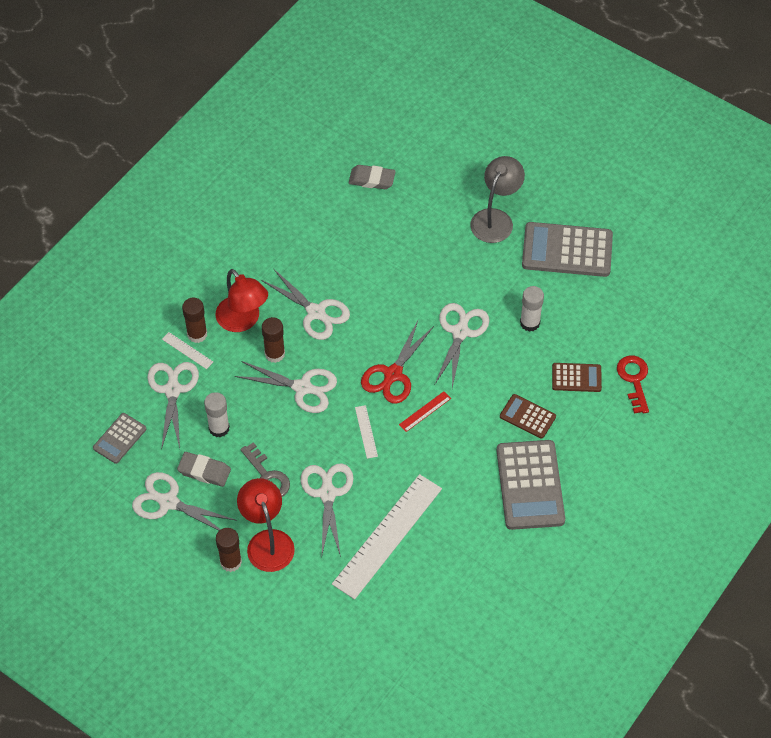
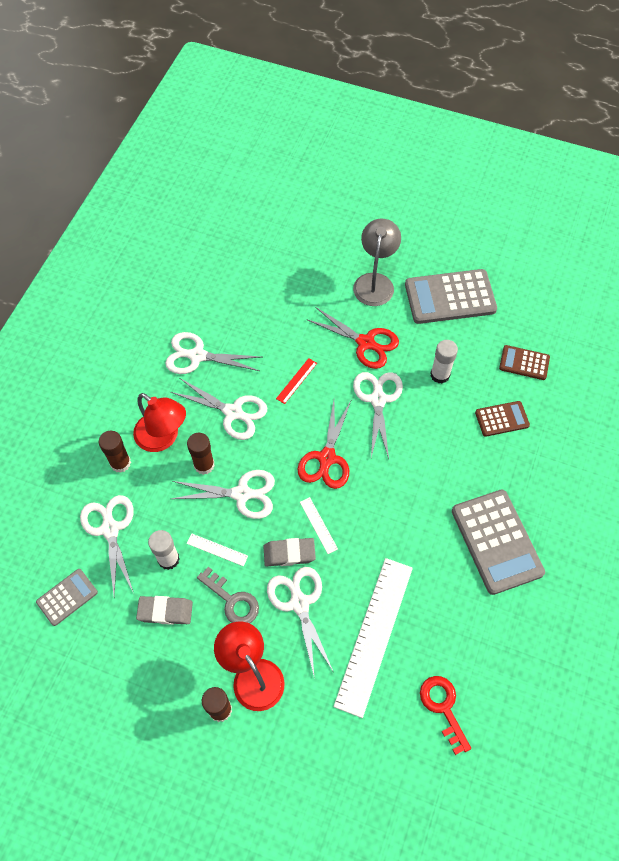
camera: 15 degrees left, 5 degrees up
grey calculator [93,413,146,464] -> grey calculator turned 150 degrees counterclockwise [36,569,98,626]
white scissors [132,472,237,531] -> white scissors moved to [165,332,261,374]
white ruler [162,332,213,369] -> white ruler moved to [186,533,248,566]
grey eraser [348,165,396,189] -> grey eraser moved to [263,538,316,566]
red ruler [399,391,451,432] -> red ruler moved to [276,358,317,404]
brown calculator [500,394,556,439] -> brown calculator moved to [499,345,550,380]
red key [617,356,649,414] -> red key moved to [420,676,471,755]
none -> red scissors [308,307,399,369]

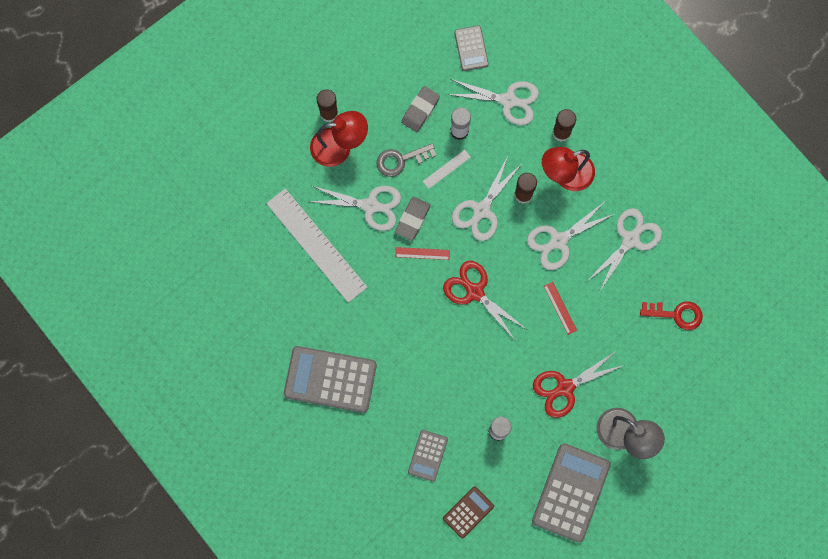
camera: 120 degrees right, 15 degrees up
white ruler [300,497,338,554] -> red ruler [395,247,450,260]
white scissors [353,372,403,459] -> none
red key [420,676,471,755] -> red key moved to [640,301,703,330]
brown calculator [475,401,530,437] -> grey calculator [408,430,448,482]

